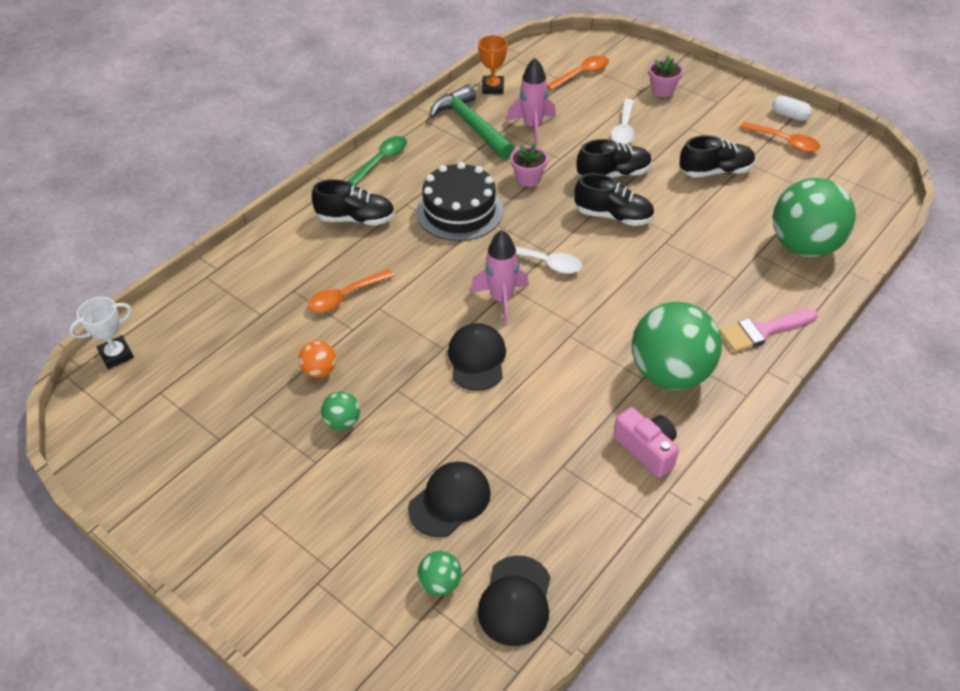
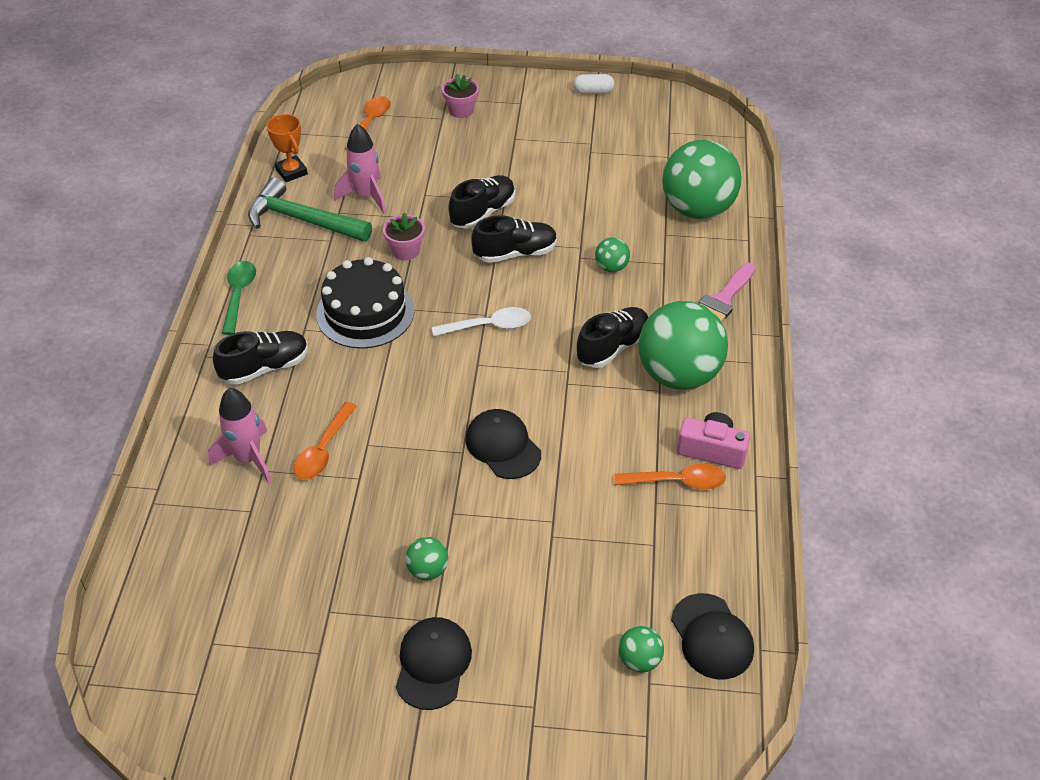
camera: 35 degrees left, 0 degrees up
white trophy [69,297,134,369] -> none
orange ball [299,341,336,378] -> none
black cap [408,462,491,537] -> black cap moved to [396,617,472,710]
pink rocket [470,230,529,325] -> pink rocket moved to [208,388,272,483]
white spoon [611,99,635,145] -> none
black shoe [679,135,755,178] -> black shoe moved to [577,307,648,368]
orange spoon [740,122,820,152] -> orange spoon moved to [614,463,726,490]
none -> green ball [595,237,630,272]

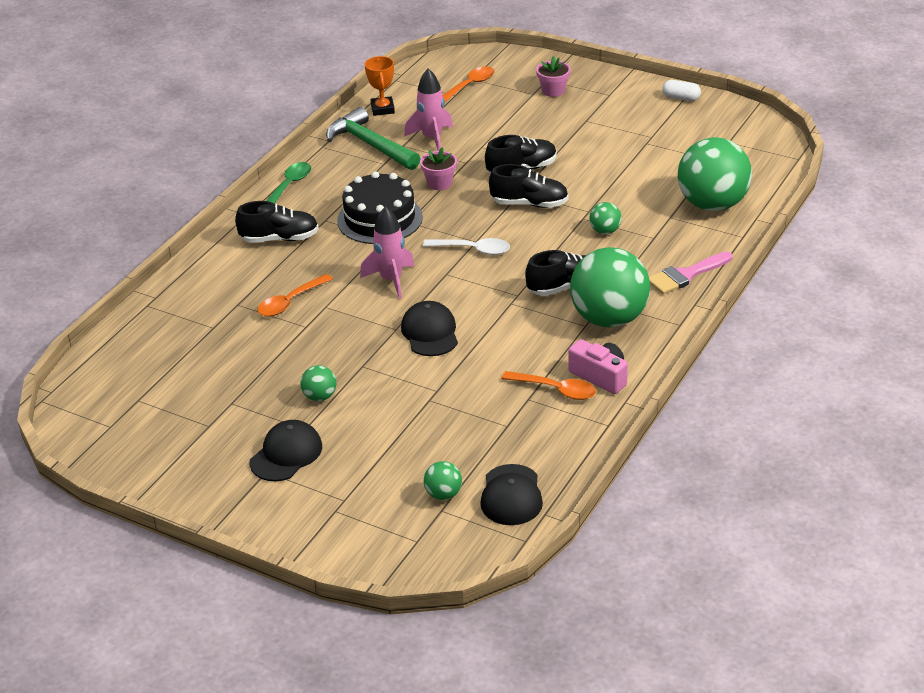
camera: 25 degrees right, 10 degrees down
pink rocket [208,388,272,483] -> pink rocket moved to [360,206,414,299]

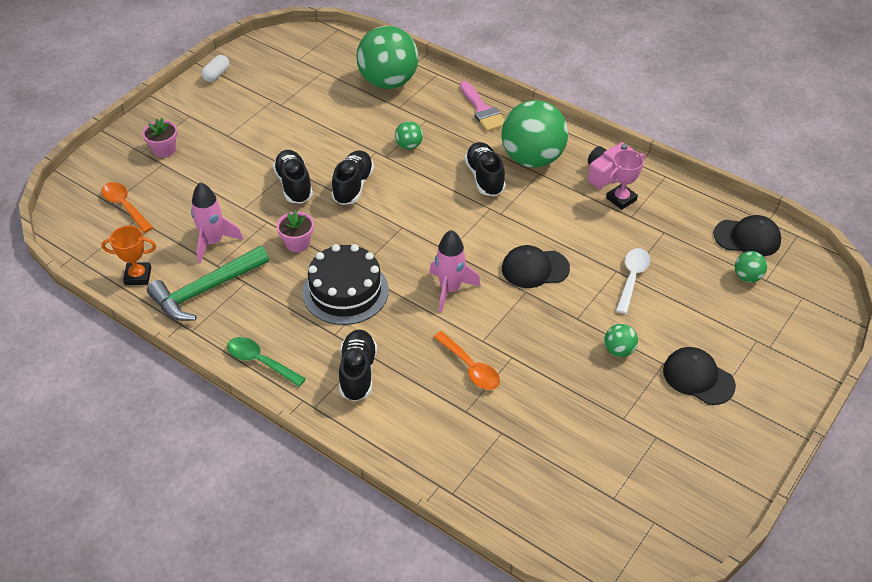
camera: 85 degrees left, 10 degrees up
white spoon [423,238,510,255] -> white spoon moved to [616,248,650,314]
orange spoon [502,371,596,400] -> pink trophy [606,149,645,210]

